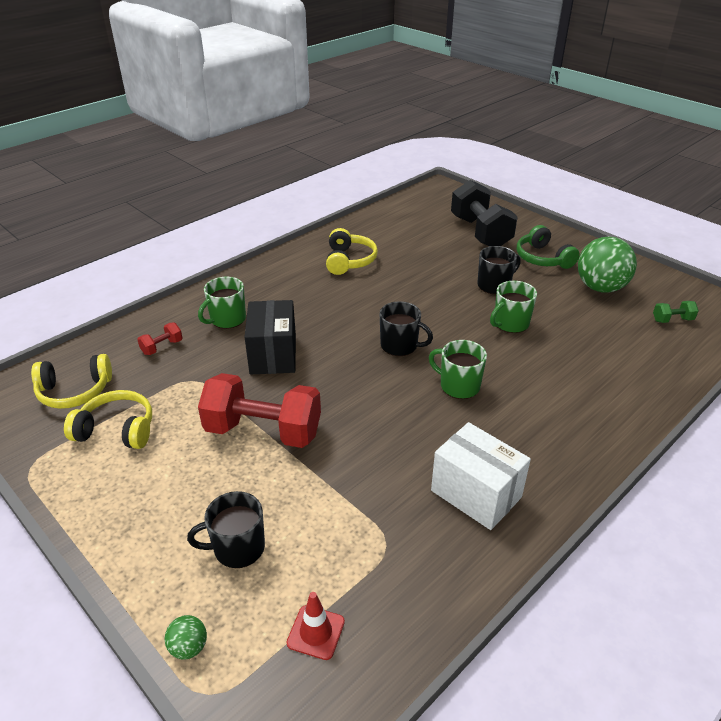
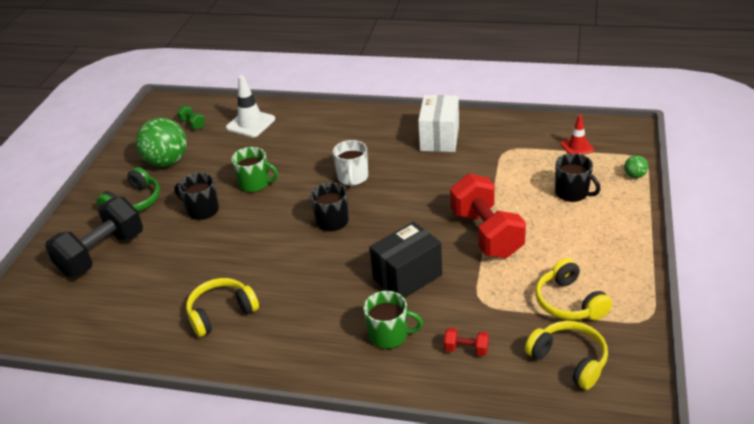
camera: 120 degrees left, 0 degrees up
green mug [429,340,487,399] -> white mug [333,140,368,186]
none -> white traffic cone [226,75,275,137]

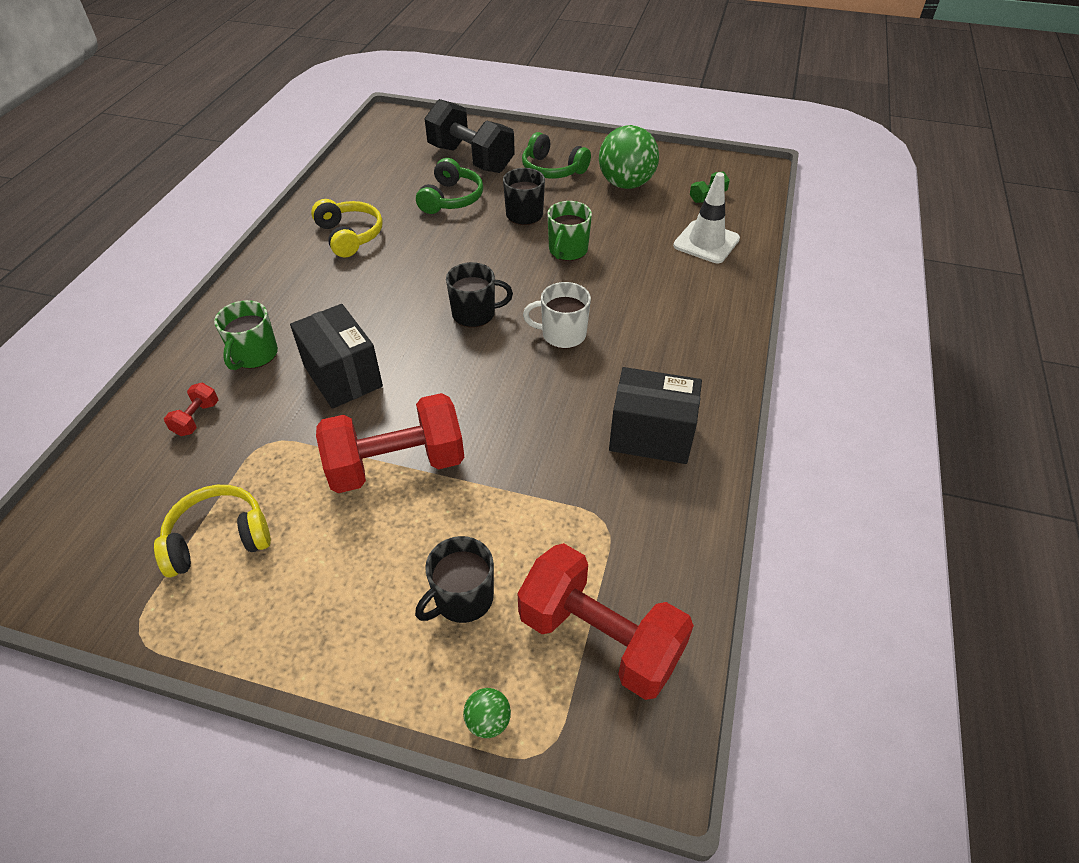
camera: 90 degrees right, 10 degrees up
white box [418,95,459,152] -> black box [609,367,702,464]
yellow headphones [525,321,608,390] -> none
red traffic cone [561,115,594,155] -> red dumbbell [518,543,694,700]
none -> green headphones [416,158,483,214]

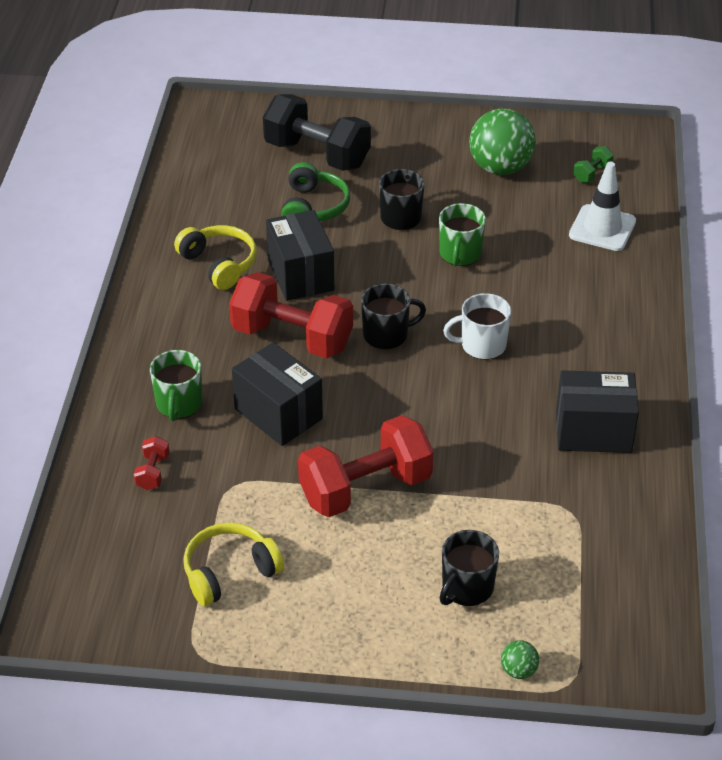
camera: 10 degrees left, 5 degrees down
red dumbbell [518,543,694,700] -> red dumbbell moved to [229,272,353,358]
green headphones [522,132,591,179] -> none
none -> black box [266,210,334,301]

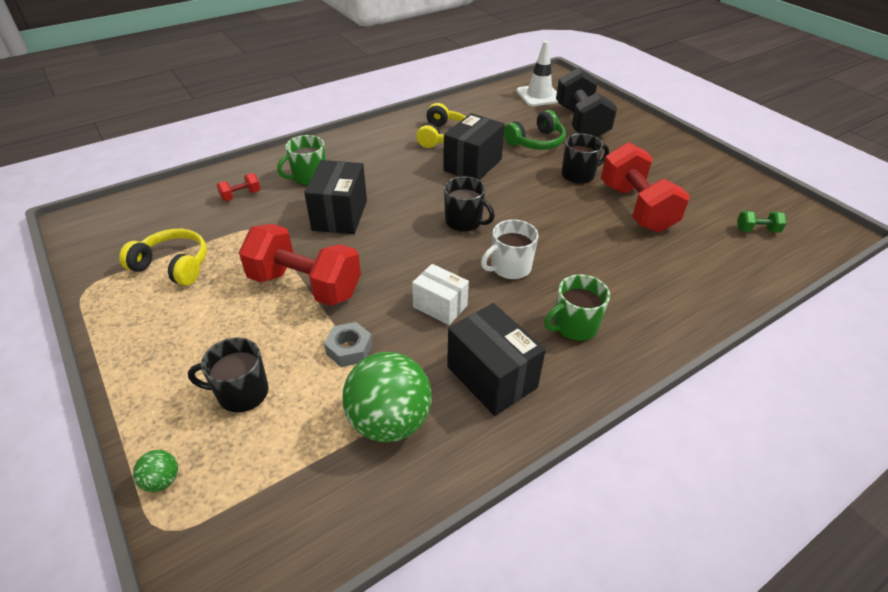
camera: 50 degrees right, 0 degrees up
red dumbbell [229,272,353,358] -> red dumbbell moved to [601,142,690,233]
green mug [439,203,486,266] -> green mug moved to [544,274,610,341]
white mug [443,293,511,360] -> white mug turned 75 degrees counterclockwise [481,219,539,280]
green ball [469,108,536,175] -> green ball moved to [342,352,432,442]
white traffic cone [569,162,636,251] -> white traffic cone moved to [516,41,558,106]
none -> grey nut [324,322,373,367]
none -> white box [412,264,469,325]

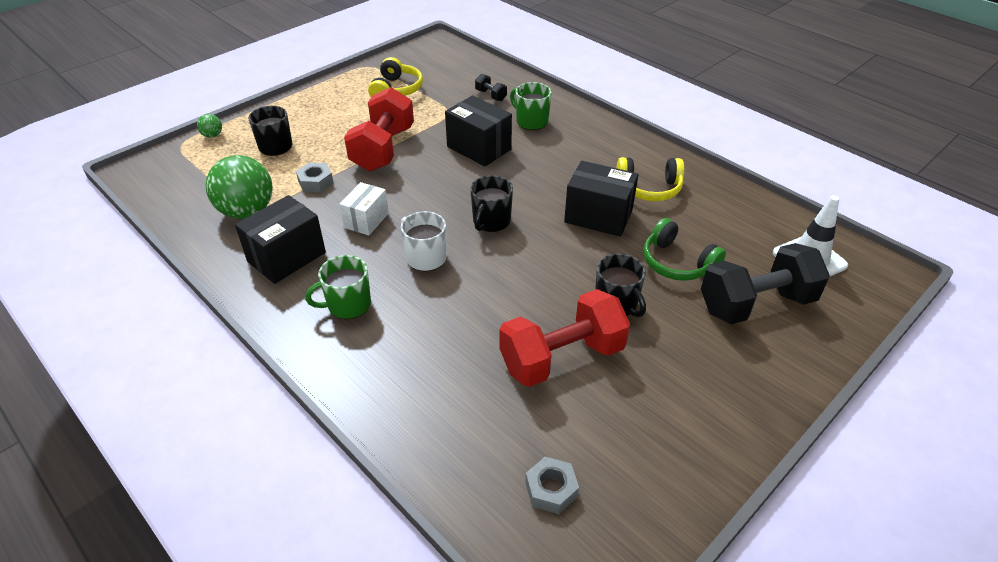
camera: 80 degrees right, 0 degrees up
red dumbbell [217,173,260,201] -> black dumbbell [475,74,507,101]
black box [304,160,367,234] -> black box turned 45 degrees clockwise [445,95,512,167]
green mug [544,274,610,341] -> green mug turned 75 degrees counterclockwise [305,255,371,319]
green dumbbell [737,211,787,233] -> grey nut [525,457,579,514]

